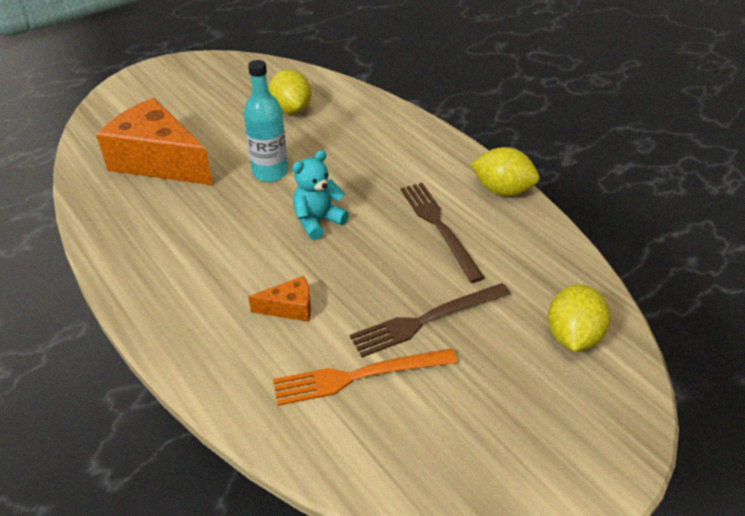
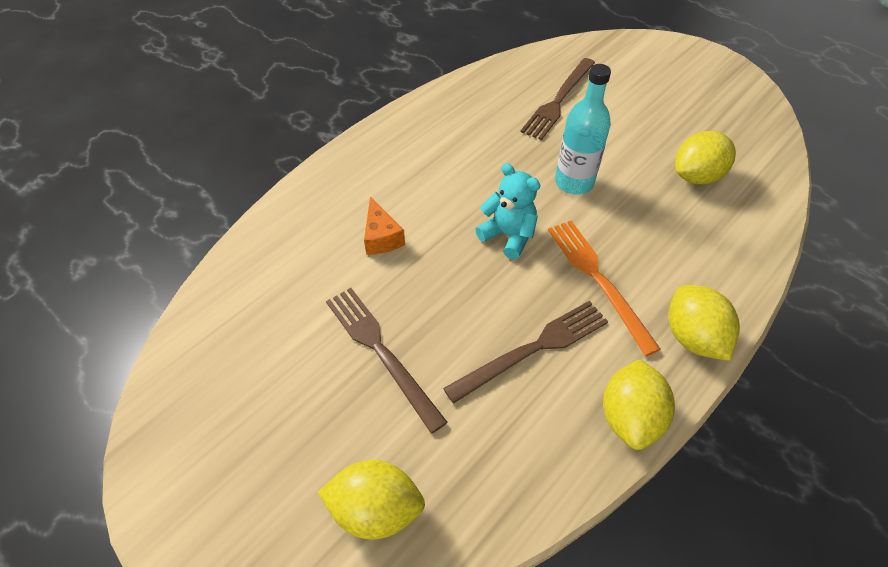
camera: 80 degrees right, 10 degrees up
orange cheese [96,98,213,185] -> brown fork [521,58,595,140]
orange fork [273,348,457,406] -> orange fork moved to [548,221,661,356]
none -> yellow lemon [669,285,740,361]

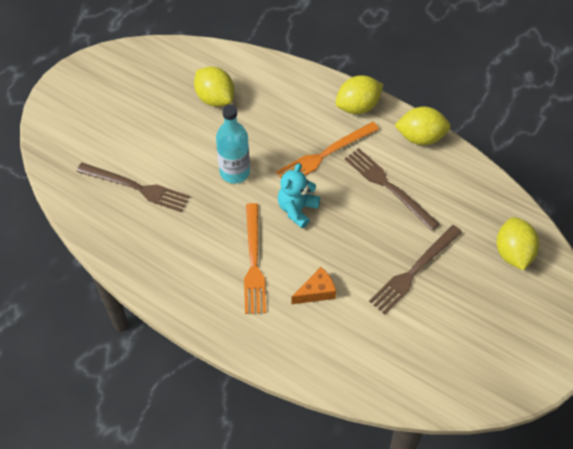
camera: 100 degrees left, 5 degrees up
none -> orange fork [244,203,266,314]

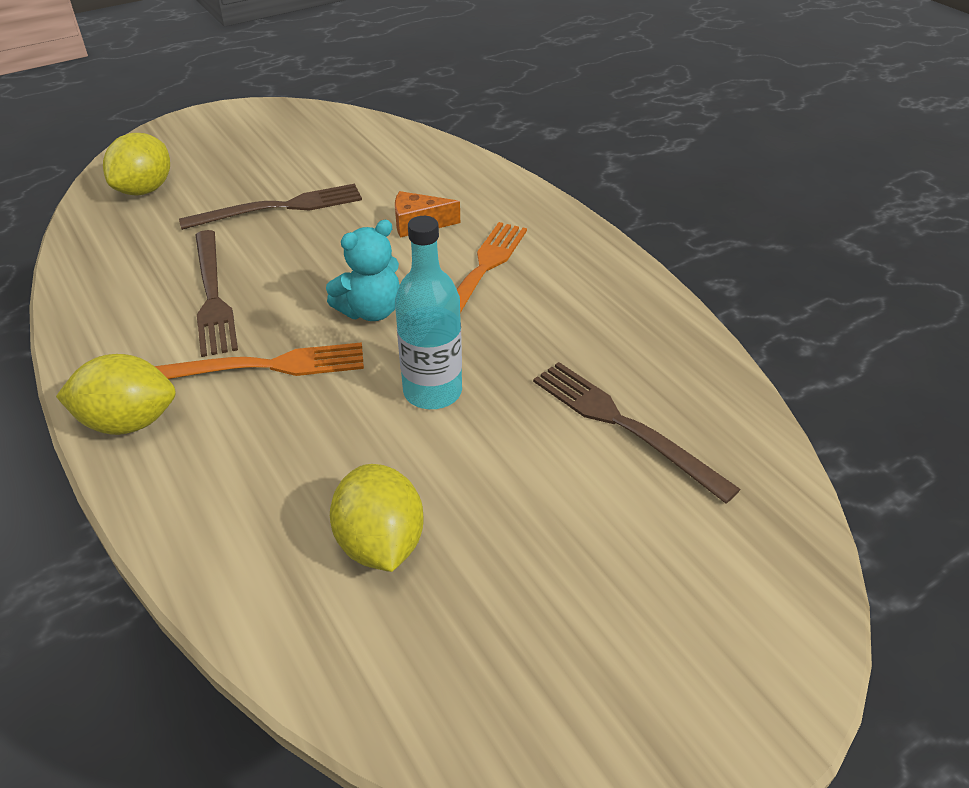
camera: 155 degrees left, 15 degrees down
yellow lemon [394,106,451,145] -> none

